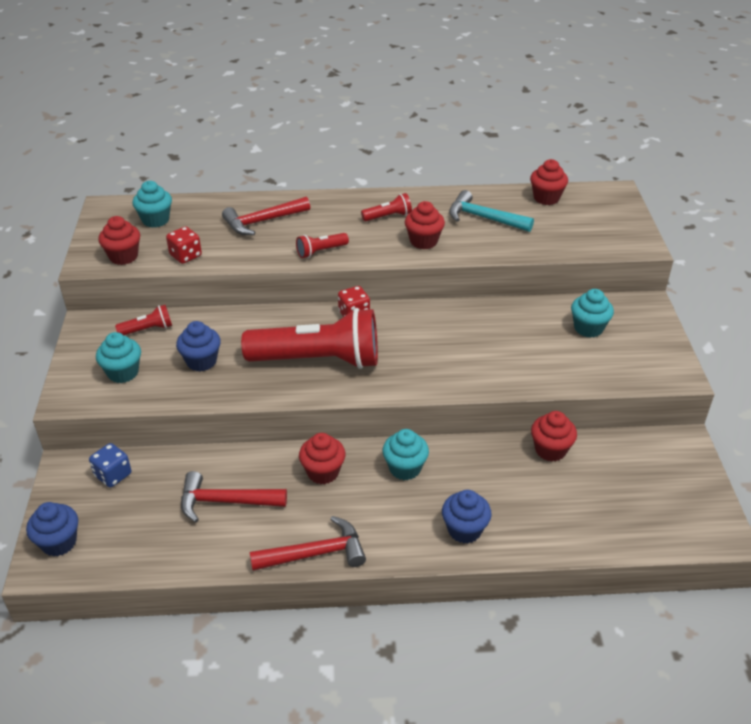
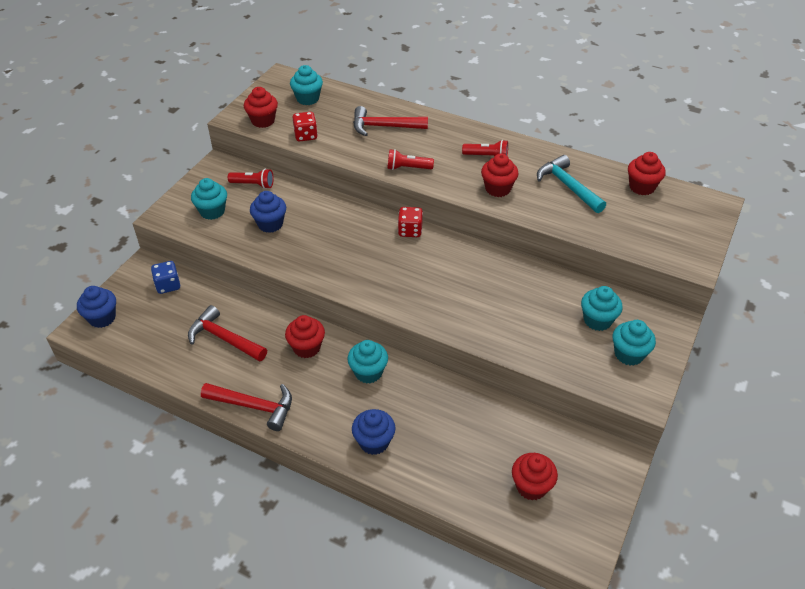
camera: 30 degrees right, 5 degrees up
red flashlight [241,308,378,369] -> none
red cupcake [531,411,577,462] -> red cupcake moved to [512,453,558,500]
none -> turquoise cupcake [613,320,656,366]

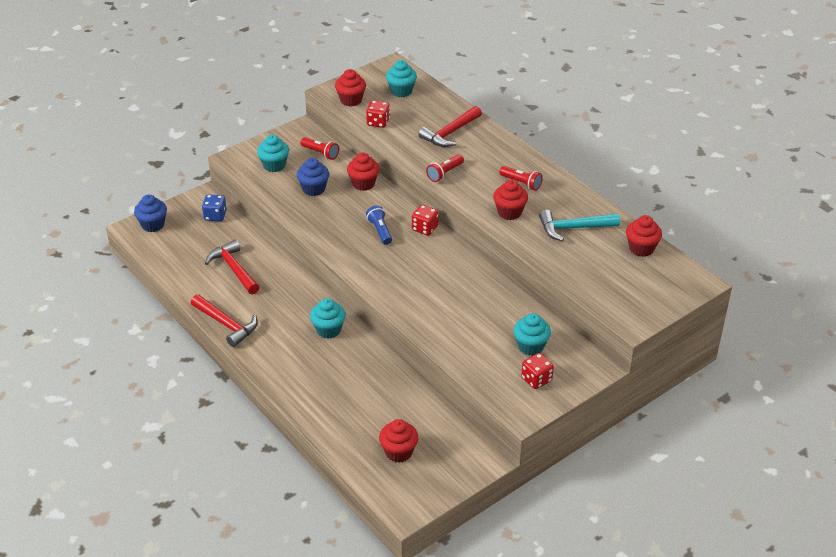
camera: 25 degrees right, 5 degrees down
red cupcake [285,315,325,358] -> red cupcake moved to [347,153,379,191]
blue cupcake [352,409,396,455] -> none
red hammer [353,106,428,136] -> red hammer turned 75 degrees counterclockwise [419,106,482,147]
red flashlight [387,149,434,170] -> red flashlight turned 75 degrees counterclockwise [426,154,464,182]
turquoise hammer [537,155,606,213] -> turquoise hammer turned 90 degrees counterclockwise [539,210,620,241]
turquoise cupcake [613,320,656,366] -> red dice [521,353,554,389]
none -> blue flashlight [366,205,392,245]

